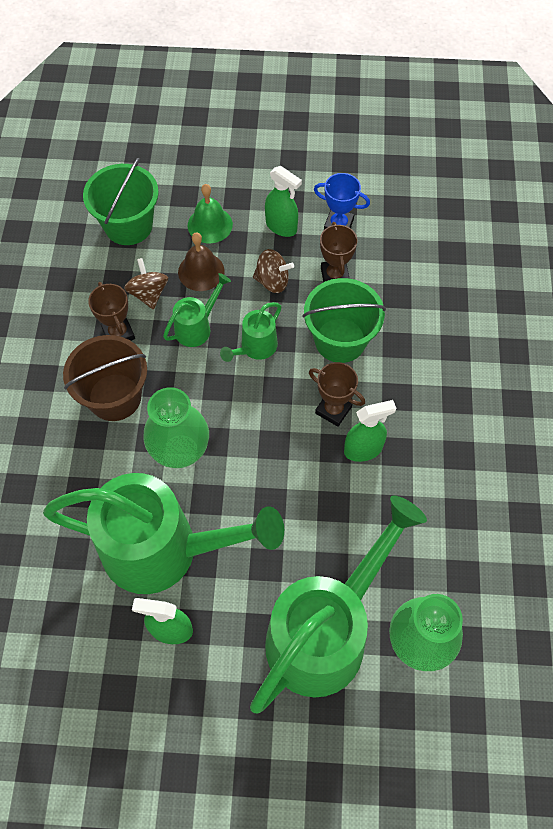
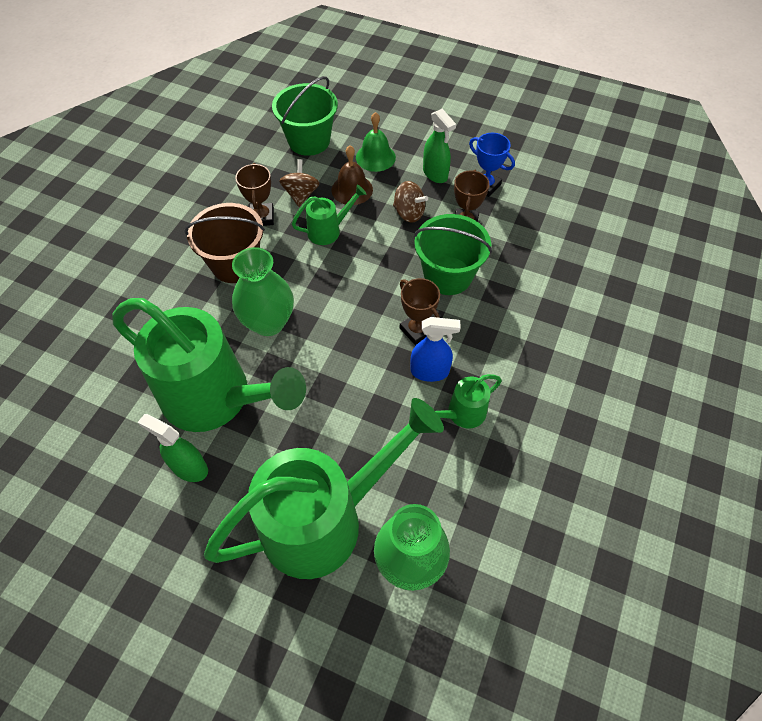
camera: 20 degrees right, 5 degrees down
green watering can [220,302,281,362] -> green watering can moved to [431,374,502,428]
green spray bottle [344,400,396,462] -> blue spray bottle [411,317,460,382]

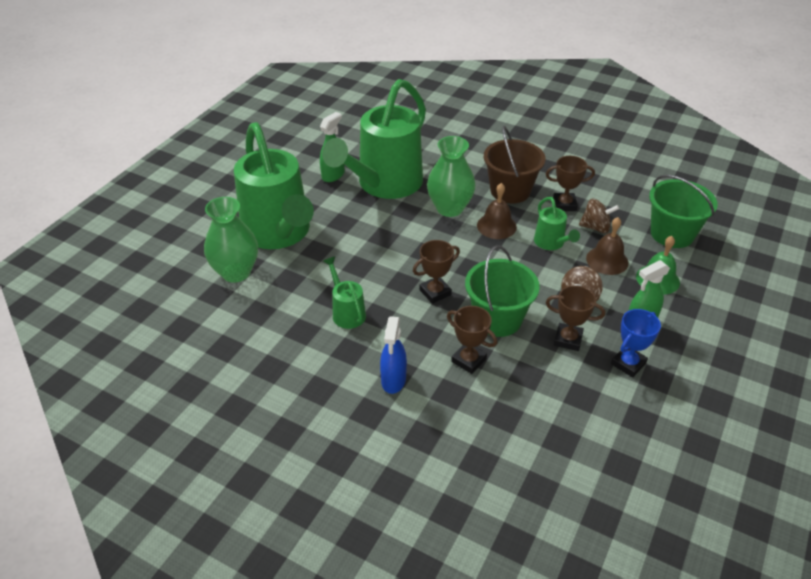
camera: 95 degrees right, 15 degrees down
blue spray bottle [411,317,460,382] -> blue spray bottle moved to [380,316,407,394]
none -> brown trophy [447,306,497,374]
none -> brown bell [477,183,517,239]

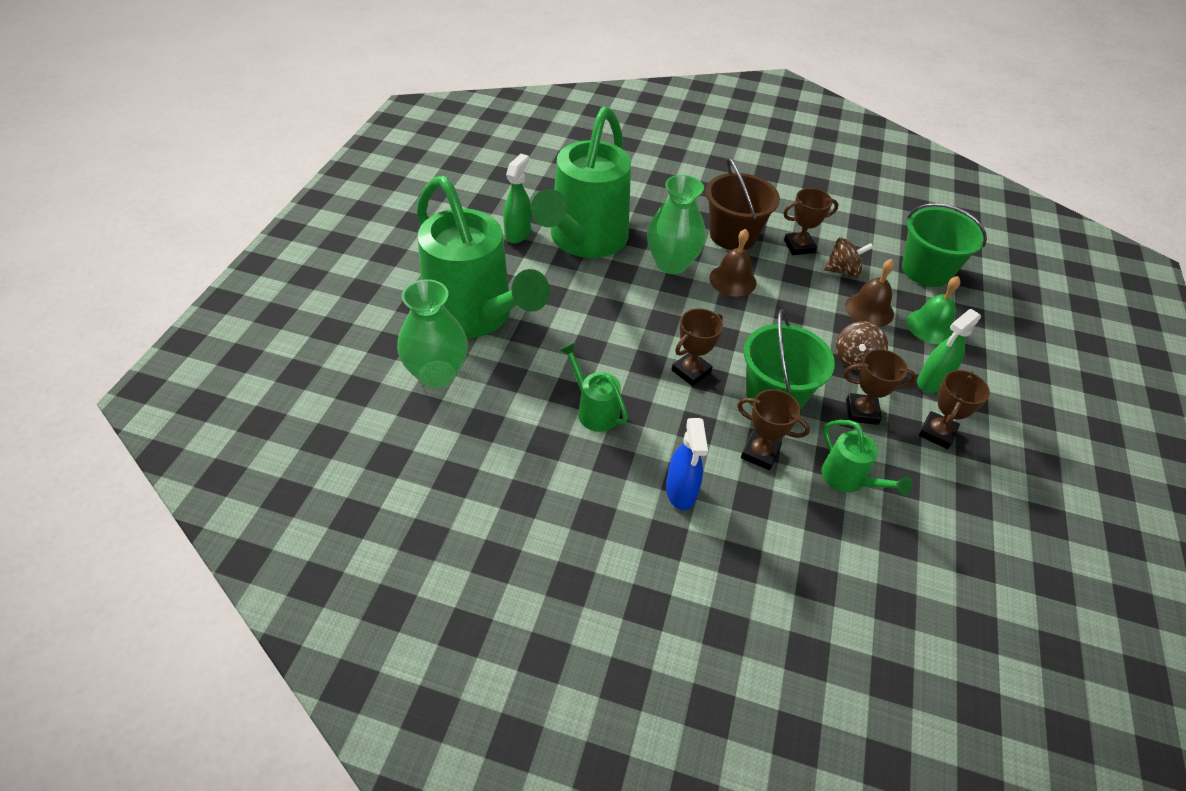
camera: 15 degrees left, 5 degrees up
green watering can [534,197,580,250] -> green watering can moved to [822,420,912,495]
blue trophy [611,309,661,378] -> brown trophy [919,370,990,449]

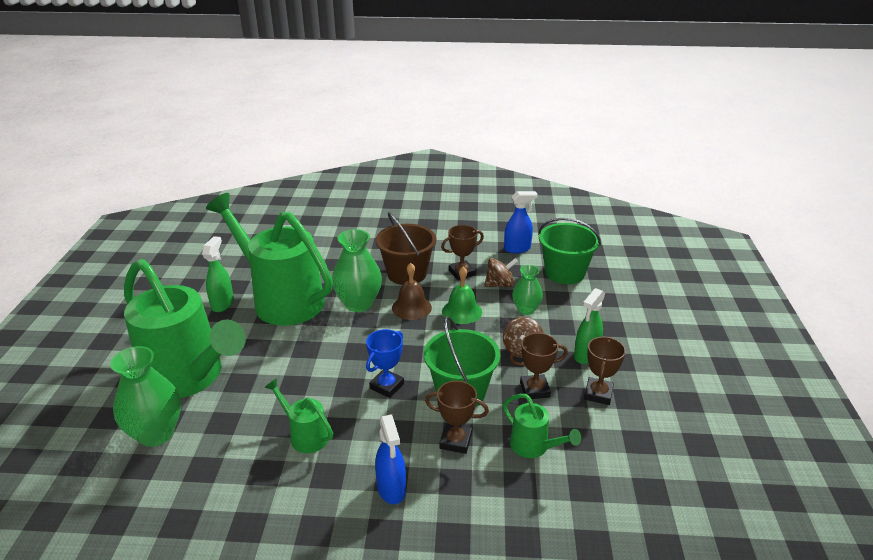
camera: 10 degrees left, 15 degrees down
green watering can [531,106,631,258] -> green watering can turned 120 degrees clockwise [206,193,333,326]
brown trophy [672,308,723,386] -> blue trophy [366,329,404,398]
brown bell [845,259,894,327] -> green vase [512,265,543,315]
green bell [906,276,961,344] -> green bell moved to [442,267,482,324]
none -> blue spray bottle [504,191,537,253]

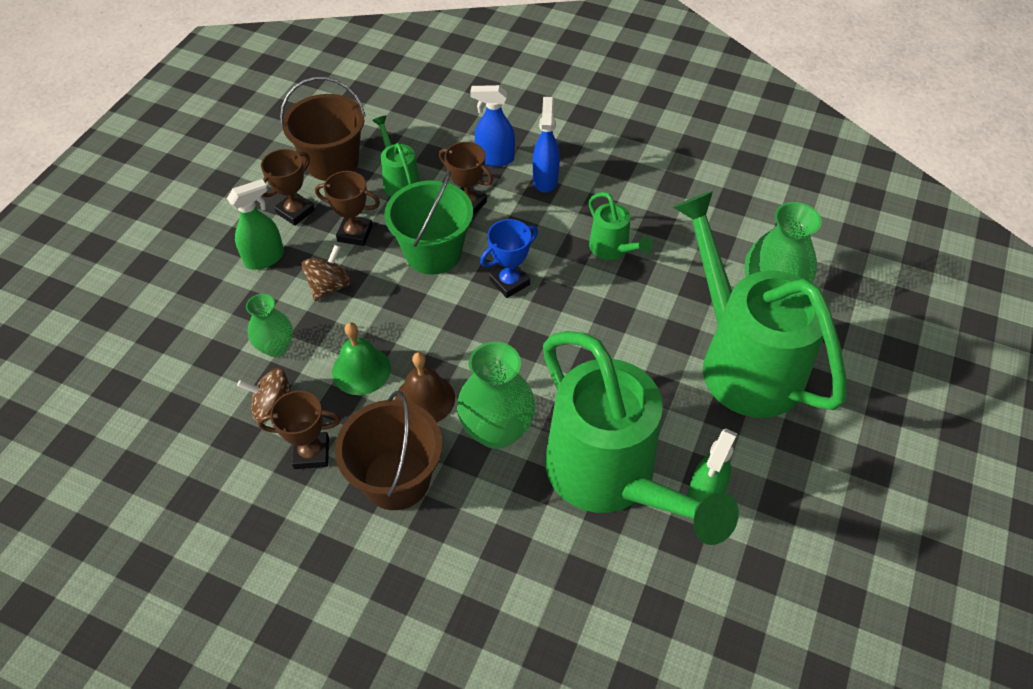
camera: 160 degrees left, 20 degrees up
blue spray bottle [504,191,537,253] -> blue spray bottle moved to [470,85,515,166]
green bucket [538,218,601,284] -> none
none -> brown bucket [280,77,366,181]

